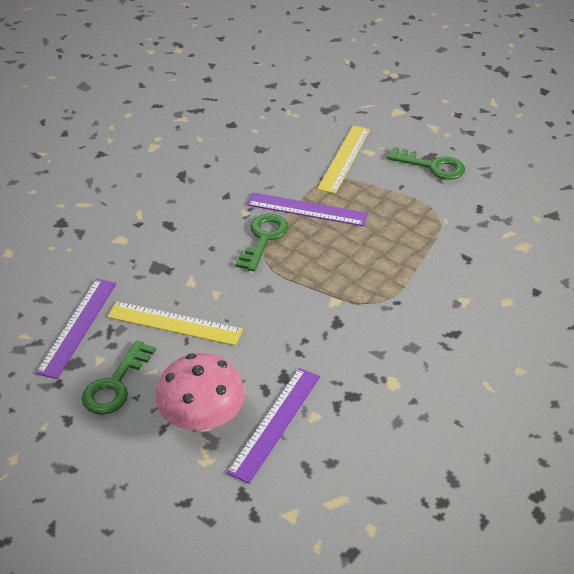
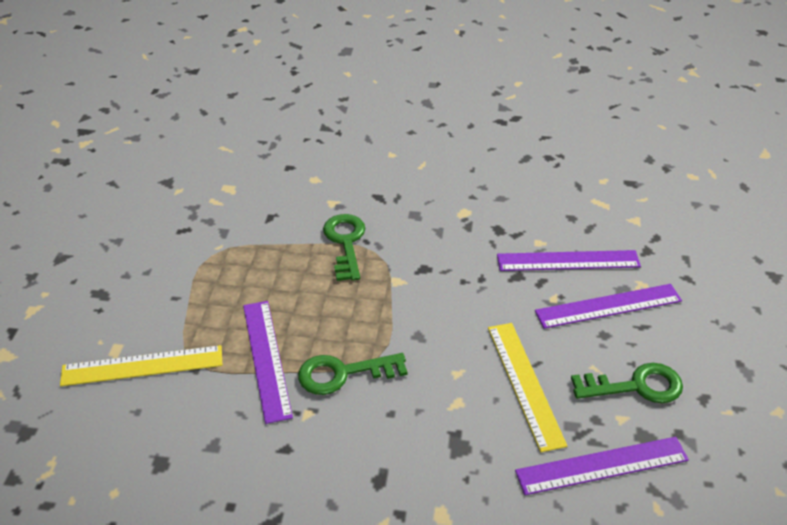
camera: 120 degrees left, 0 degrees up
pink mushroom [156,353,245,432] -> purple ruler [535,284,682,329]
green key [387,147,465,180] -> green key moved to [323,214,366,281]

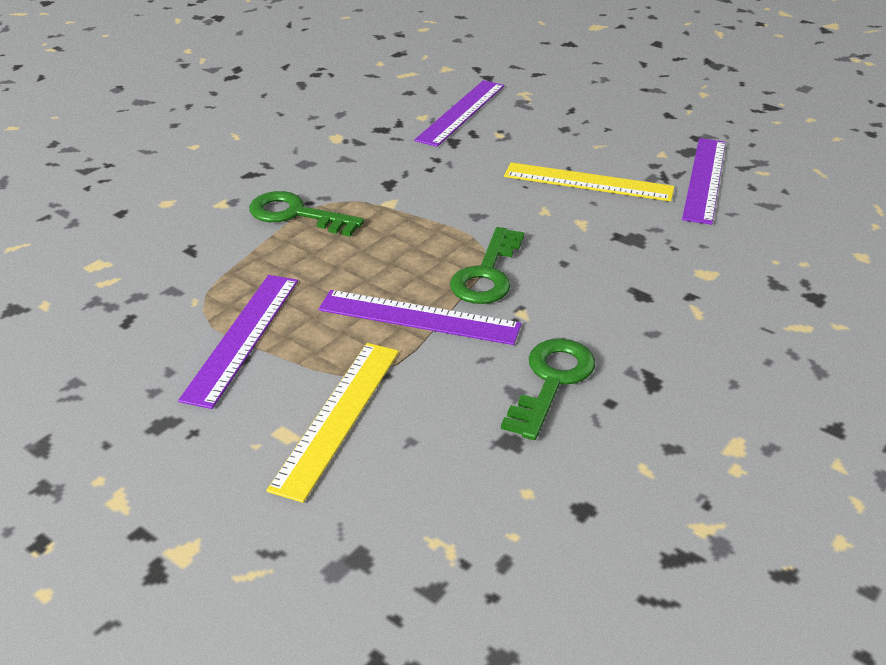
camera: 60 degrees left, 5 degrees down
purple ruler [535,284,682,329] -> purple ruler moved to [178,275,298,409]
green key [571,363,683,403] -> green key moved to [501,338,596,440]

